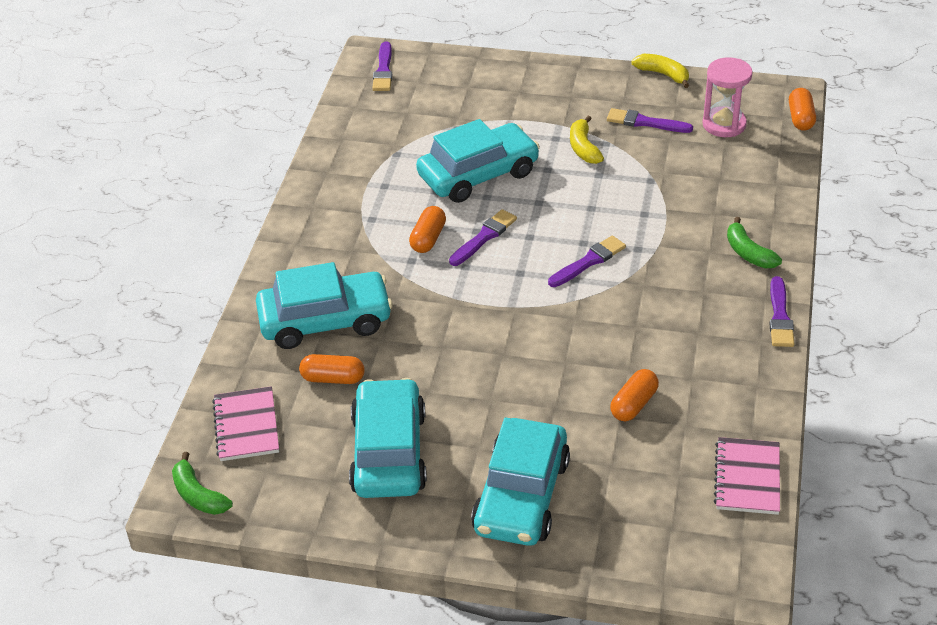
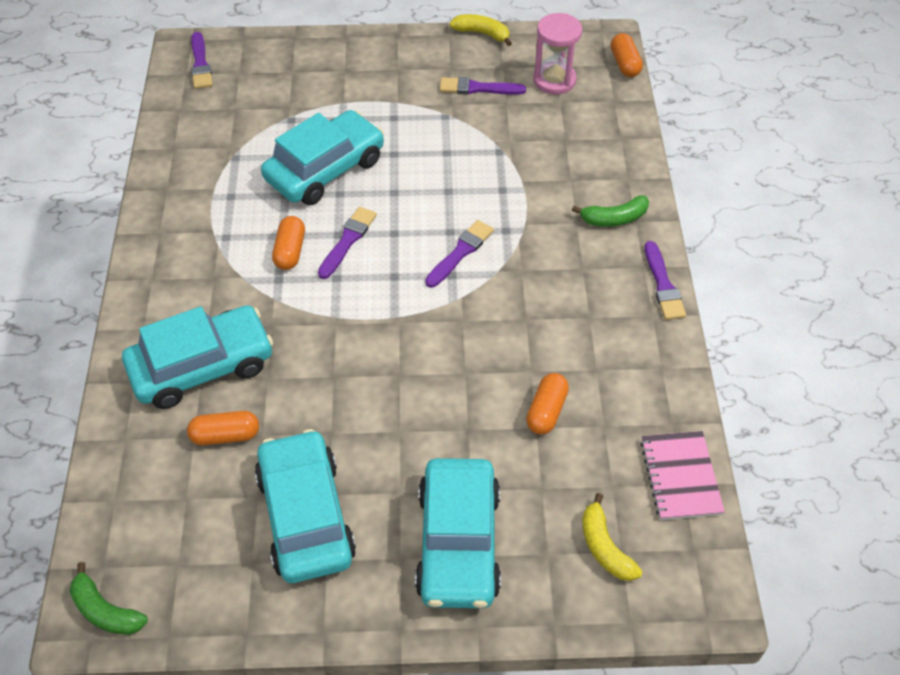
camera: 15 degrees left, 10 degrees up
pink notebook [212,386,279,461] -> none
yellow banana [570,116,604,164] -> yellow banana moved to [582,493,643,581]
green banana [727,217,782,268] -> green banana turned 60 degrees counterclockwise [572,195,649,227]

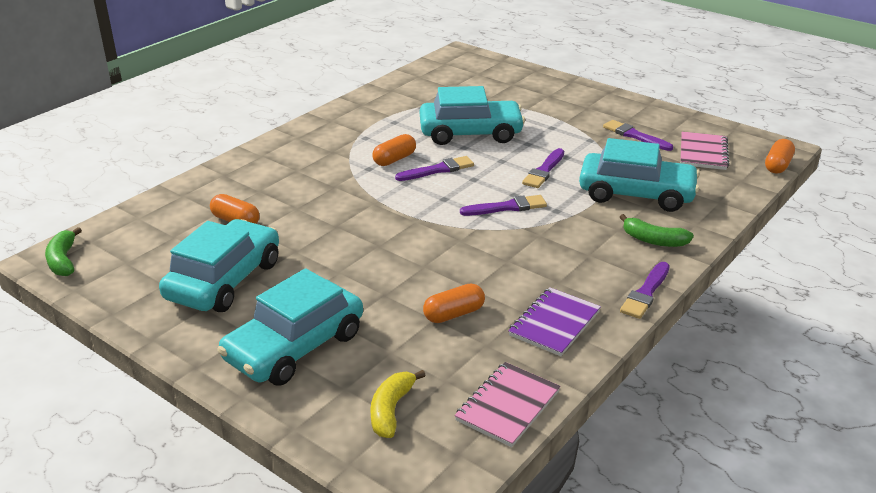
camera: 40 degrees right, 20 degrees down
turquoise car [122,305,273,409] -> turquoise car moved to [579,138,700,212]
purple brush [191,32,213,89] -> purple brush moved to [522,148,564,188]
yellow banana [449,14,512,46] -> none
pink hourglass [533,13,582,94] -> pink notebook [680,132,729,170]
none -> purple notebook [508,287,601,356]

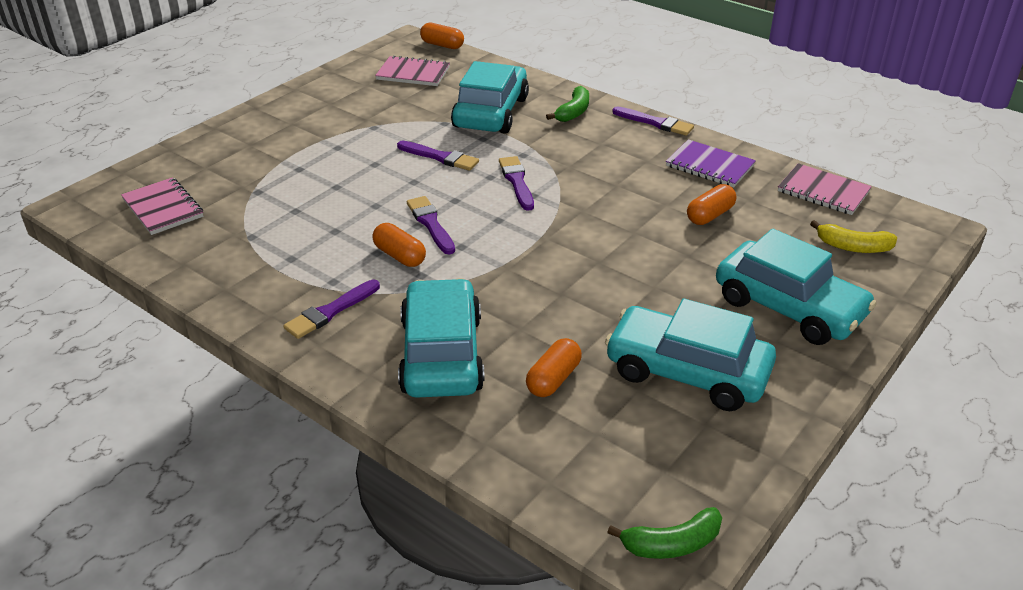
camera: 90 degrees left, 5 degrees up
turquoise car [420,86,525,145] -> turquoise car moved to [398,278,485,398]
orange capsule [423,283,485,323] -> orange capsule turned 75 degrees clockwise [687,184,736,225]
purple brush [603,120,673,151] -> purple brush moved to [283,279,380,339]
none -> pink notebook [121,177,203,235]

